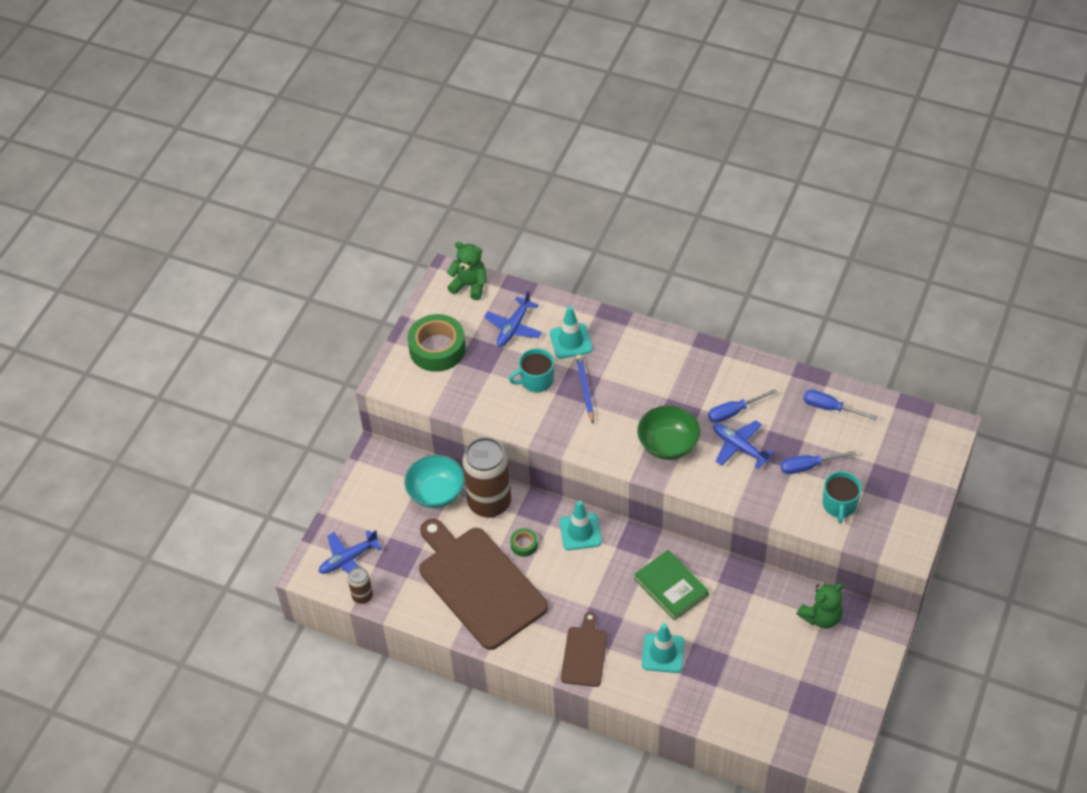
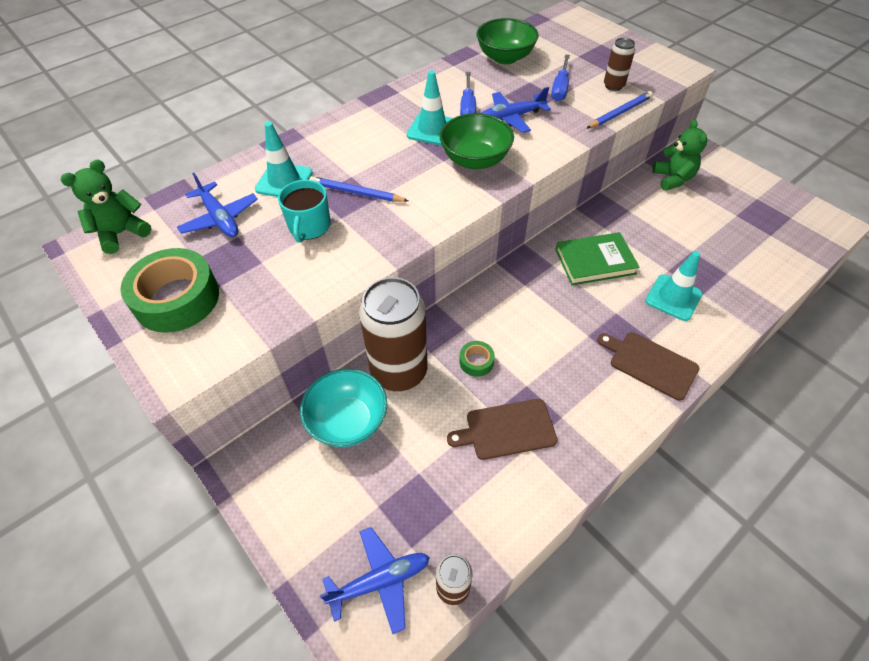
camera: 65 degrees left, 0 degrees up
blue plane [319,530,382,574] -> blue plane turned 105 degrees counterclockwise [320,527,430,634]
brown cutting board [419,519,548,650] -> brown cutting board [447,399,558,460], size x0.49
turquoise traffic cone [560,500,602,550] -> turquoise traffic cone moved to [407,70,453,146]
blue screwdriver [803,390,878,420] -> green bowl [476,18,539,64]
turquoise mug [823,472,862,524] -> brown can [604,38,635,91]
none -> blue pencil [586,91,653,129]

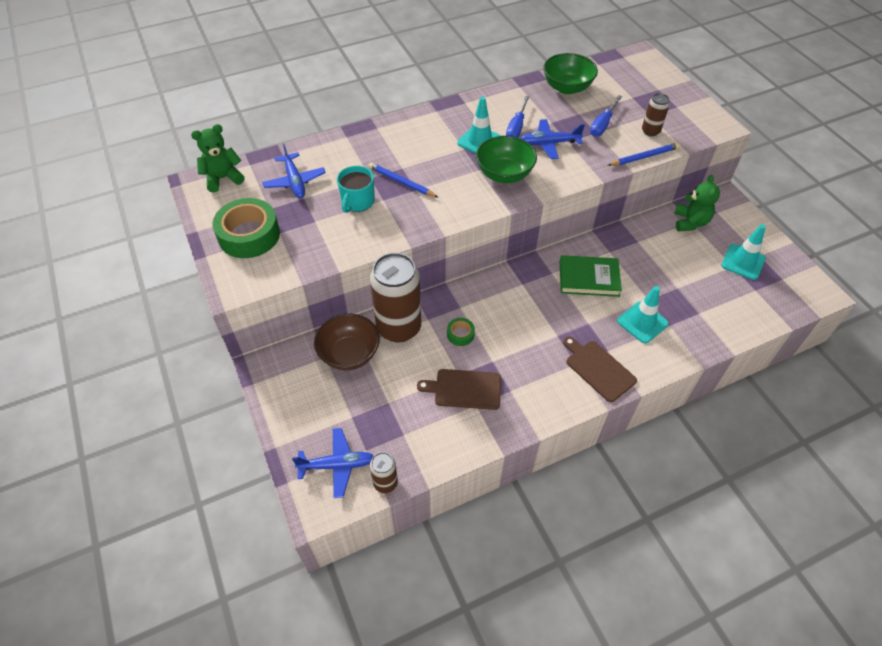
camera: 15 degrees right, 0 degrees up
turquoise traffic cone [255,122,313,197] -> turquoise traffic cone moved to [721,224,766,280]
turquoise bowl [300,369,387,447] -> brown bowl [314,314,380,370]

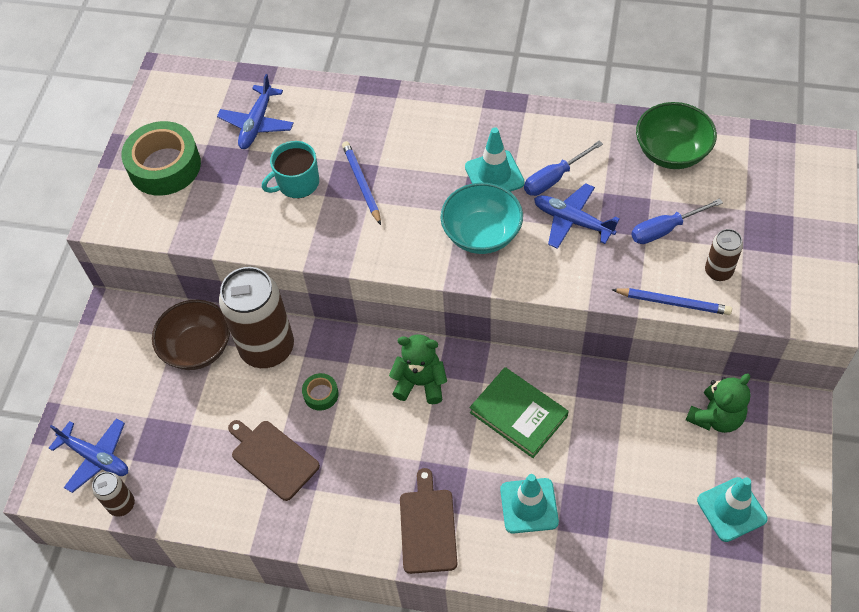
camera: 40 degrees right, 5 degrees up
green teddy bear [191,124,245,193] -> green teddy bear moved to [389,334,447,404]
green bowl [476,136,537,183] -> turquoise bowl [441,183,523,254]

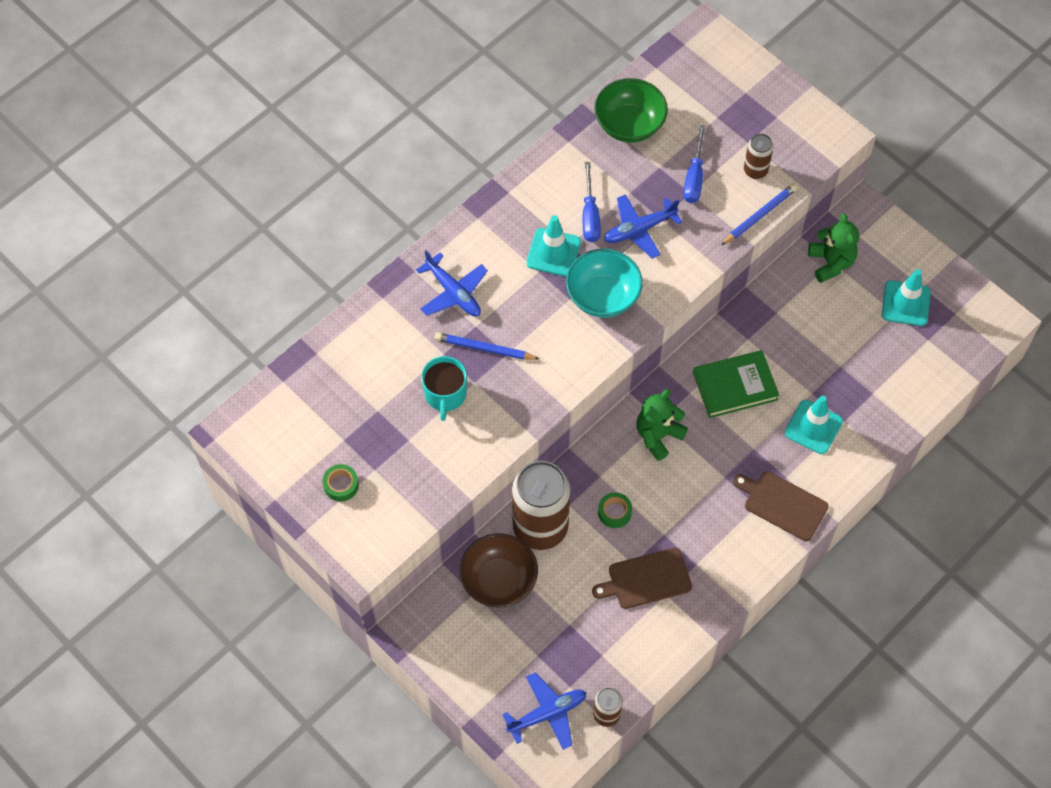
camera: 60 degrees left, 5 degrees up
green tape [121,121,201,196] -> green tape [323,464,359,502], size x0.46
blue plane [217,74,294,149] -> blue plane moved to [416,250,488,317]

